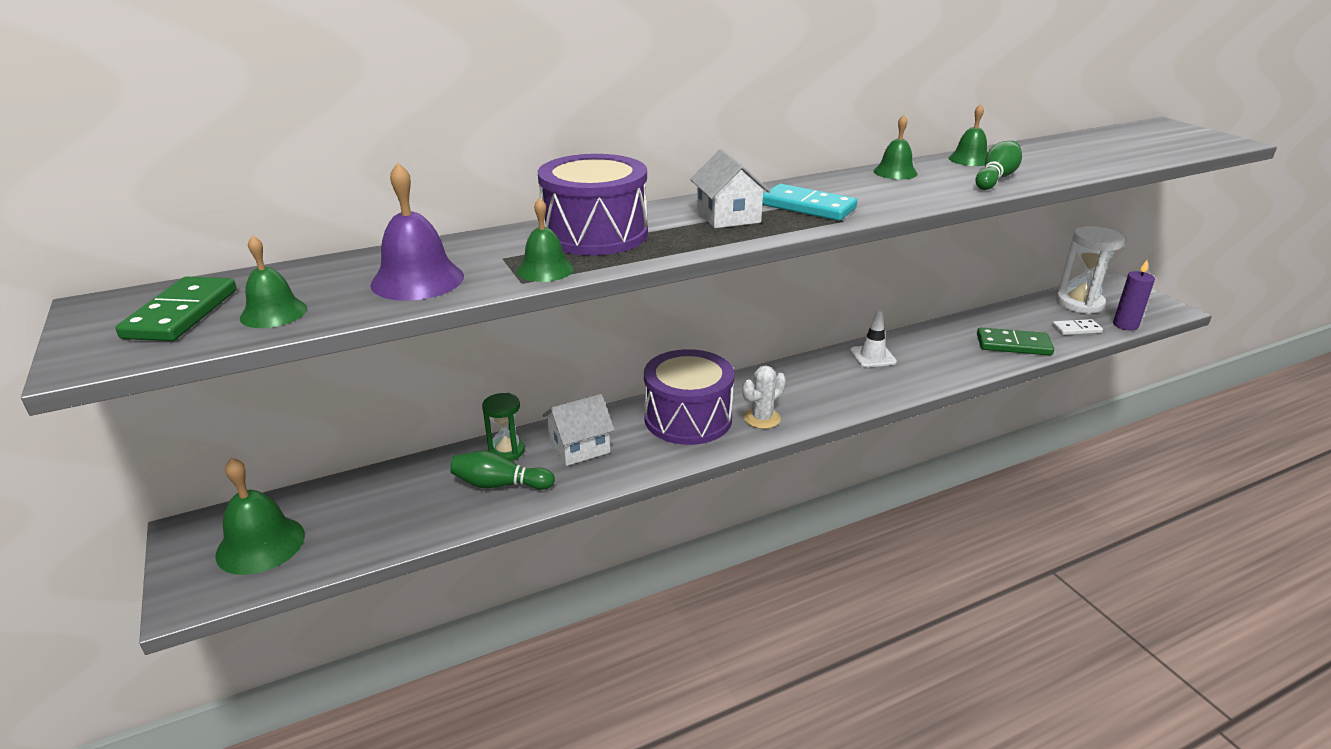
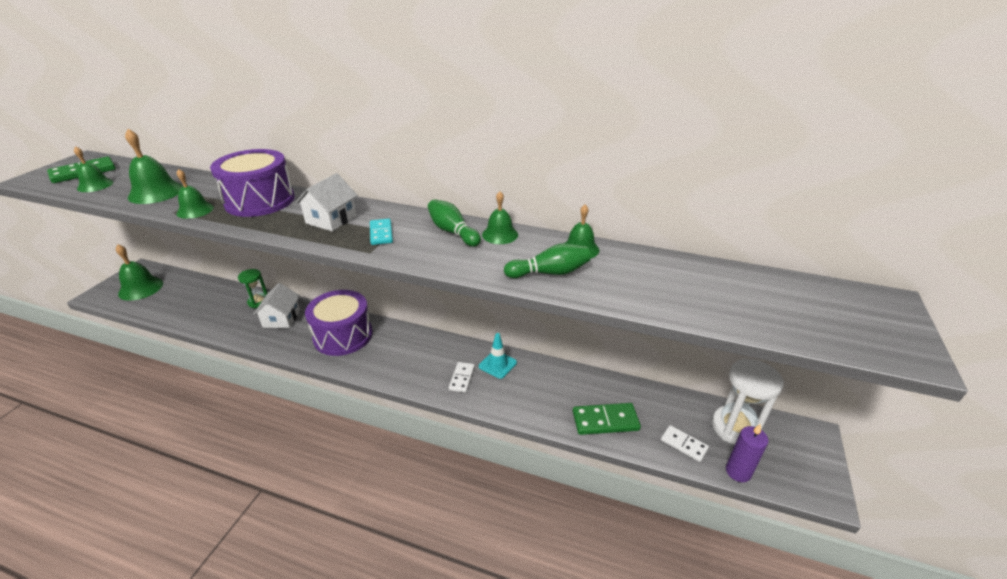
camera: 45 degrees right, 5 degrees up
purple bell [370,163,464,301] -> green bell [125,129,183,204]
green bowling pin [450,451,555,490] -> green bowling pin moved to [428,199,481,247]
white house [542,394,615,466] -> white house turned 75 degrees clockwise [253,283,300,328]
white cactus [743,366,786,429] -> none
turquoise domino [762,184,857,221] -> turquoise domino [370,219,393,245], size x0.64
white traffic cone [850,310,897,368] -> turquoise traffic cone [479,333,517,379]
green domino [977,327,1054,356] -> green domino turned 60 degrees counterclockwise [573,403,641,435]
none -> white domino [449,362,475,393]

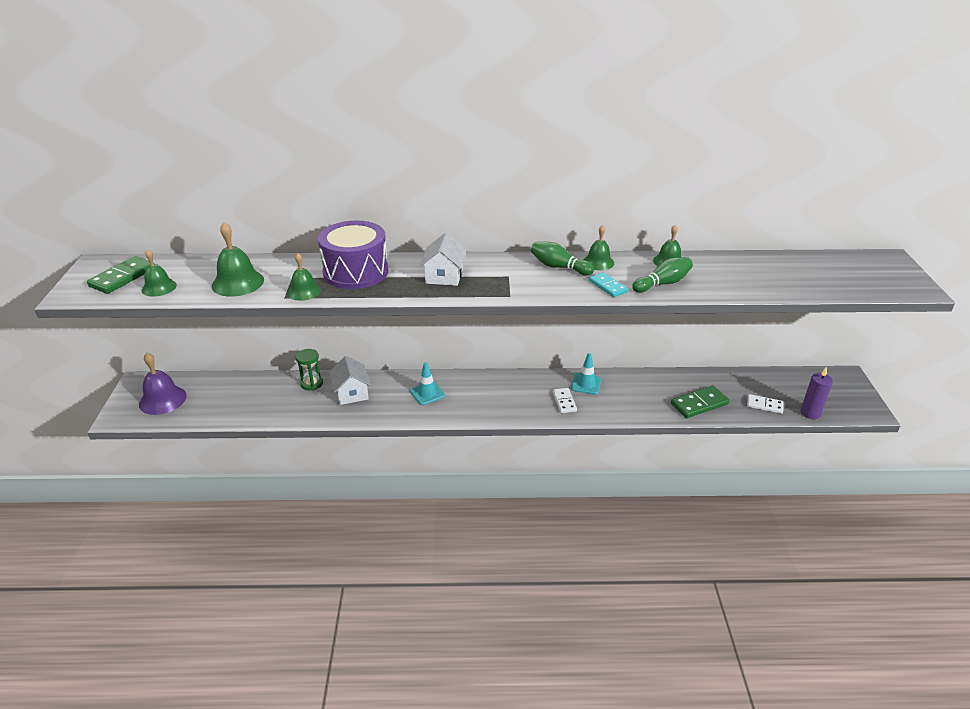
camera: 20 degrees left, 0 degrees up
green bell [116,244,163,301] -> purple bell [139,353,186,415]
purple drum [305,290,373,356] -> turquoise traffic cone [410,362,445,405]
turquoise domino [370,219,393,245] -> turquoise domino moved to [589,272,628,297]
white hourglass [712,358,784,445] -> none

